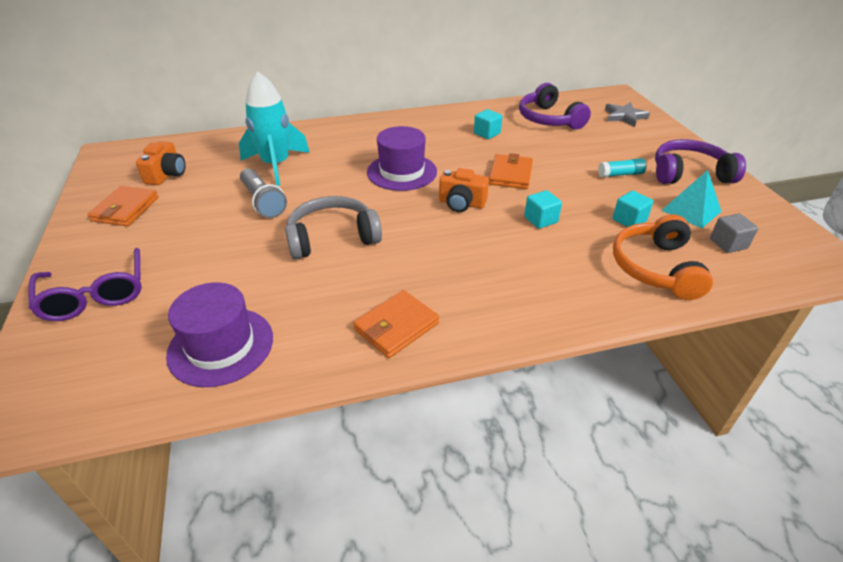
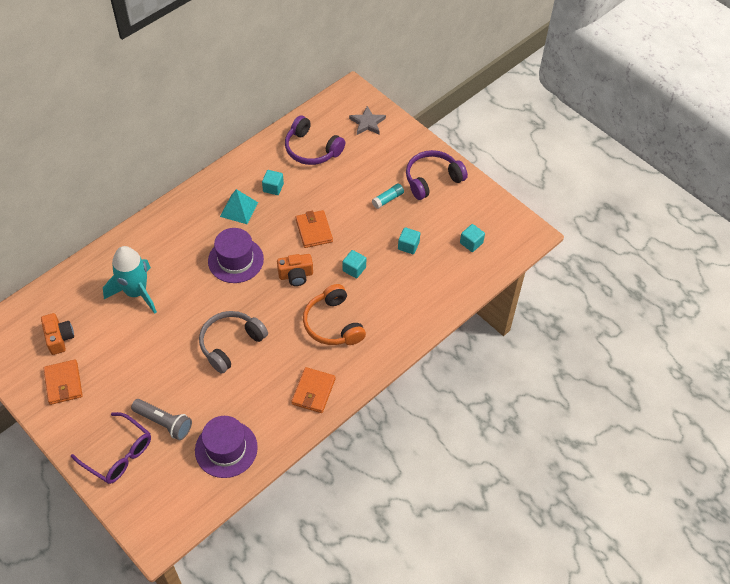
camera: 30 degrees left, 15 degrees up
grey flashlight [240,169,287,218] -> grey flashlight moved to [131,399,192,440]
orange headphones [613,214,713,300] -> orange headphones moved to [303,284,366,345]
turquoise pyramid [662,170,722,229] -> turquoise pyramid moved to [220,189,258,224]
grey cube [710,214,758,253] -> turquoise cube [460,224,485,252]

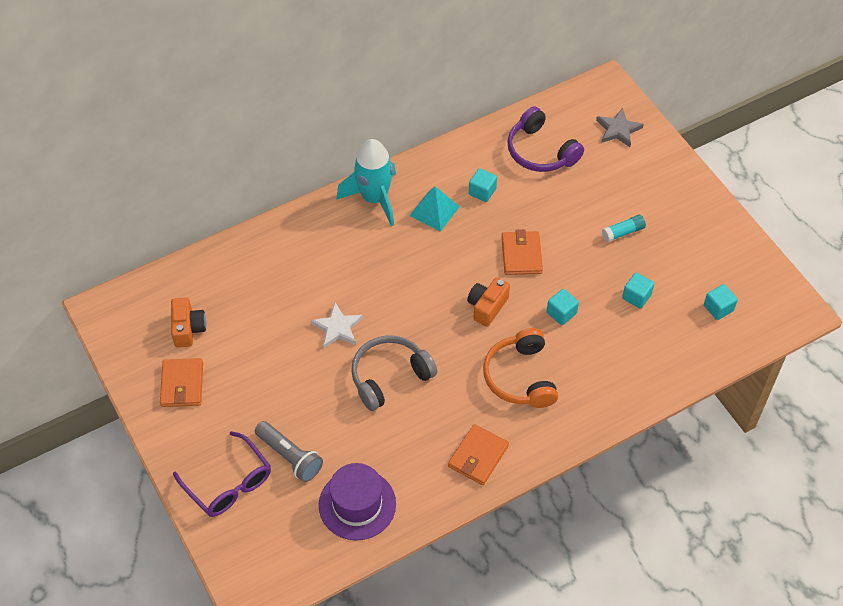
camera: 15 degrees right, 0 degrees up
turquoise rocket [103,246,157,314] -> turquoise rocket moved to [336,139,396,226]
purple hat [208,228,264,283] -> none
orange camera [277,254,313,286] -> orange camera turned 120 degrees clockwise [467,278,510,327]
purple headphones [406,150,468,200] -> none
none -> white star [311,303,363,348]

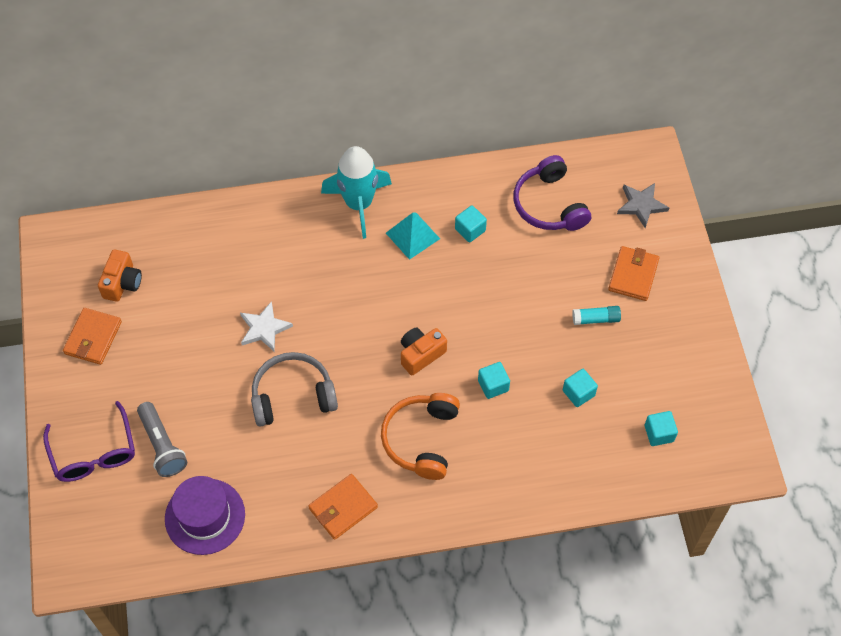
camera: 20 degrees right, 5 degrees up
orange wallet [502,229,543,275] -> orange wallet moved to [608,246,659,301]

